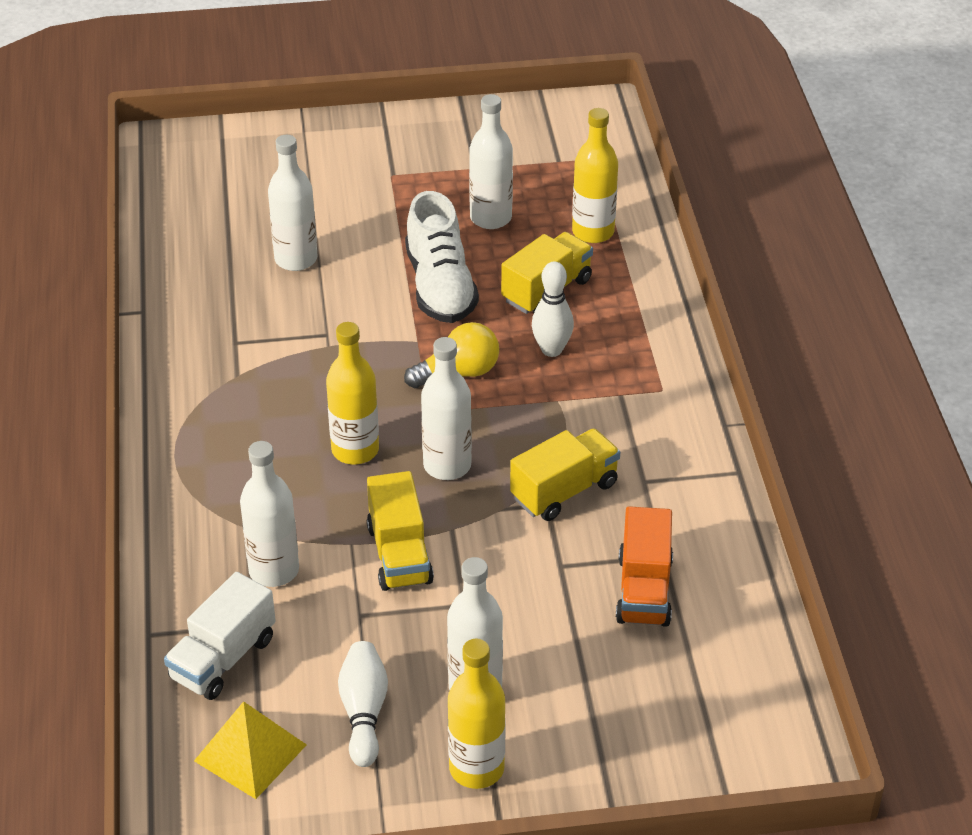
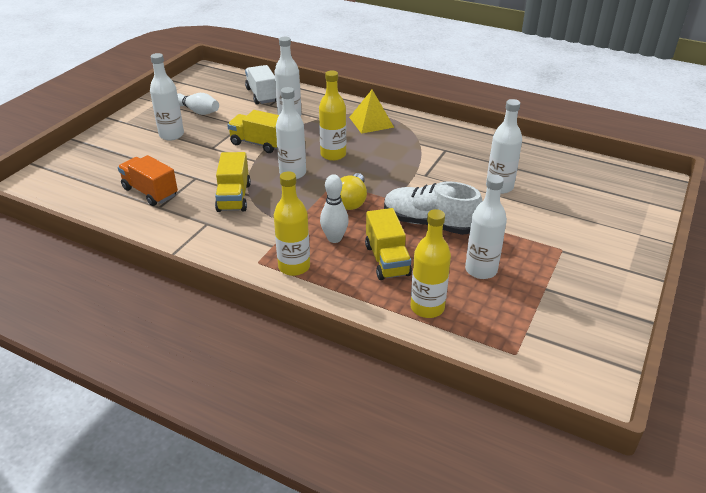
camera: 125 degrees right, 5 degrees down
yellow pyramid [194,701,307,799] -> yellow pyramid moved to [349,90,394,134]
yellow bottle [448,638,506,789] -> yellow bottle moved to [274,171,310,276]

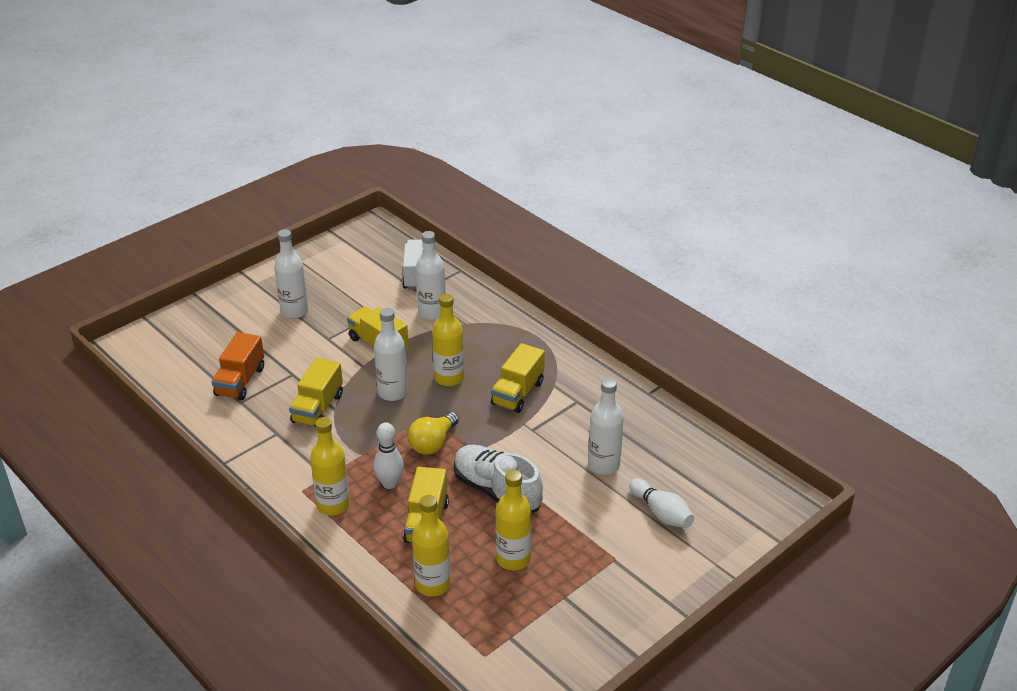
camera: 20 degrees right, 0 degrees up
orange truck [118,155,178,206] -> orange truck turned 135 degrees counterclockwise [211,332,264,400]
white bowling pin [177,93,219,115] -> white bowling pin moved to [629,478,694,528]
yellow pyramid [349,90,394,134] -> none
white bottle [465,174,507,279] -> yellow bottle [496,470,532,570]
none -> yellow truck [491,343,545,413]

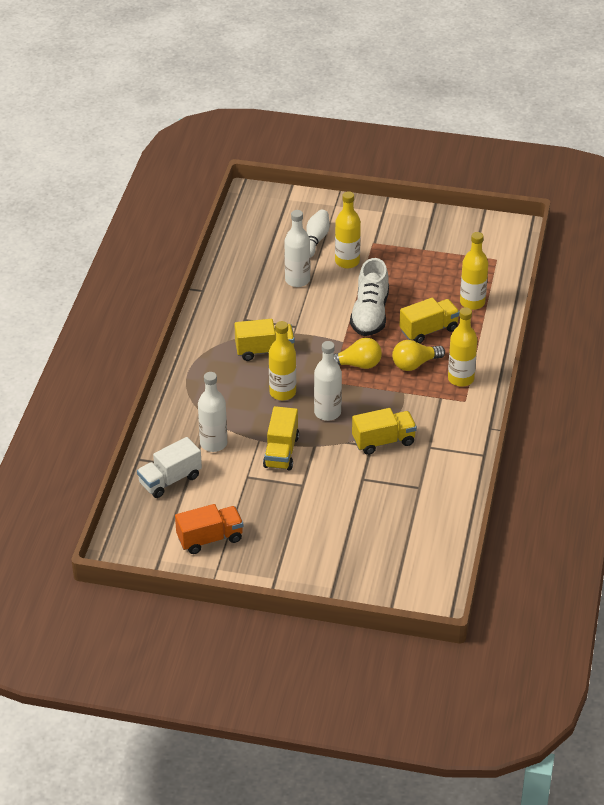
camera: 125 degrees left, 5 degrees up
orange truck [211,332,264,400] -> orange truck moved to [175,504,243,554]
white bottle [274,229,308,319] -> none
white bowling pin [373,422,404,489] -> yellow light bulb [392,340,445,371]
yellow bottle [496,470,532,570] -> yellow bottle moved to [335,191,361,268]

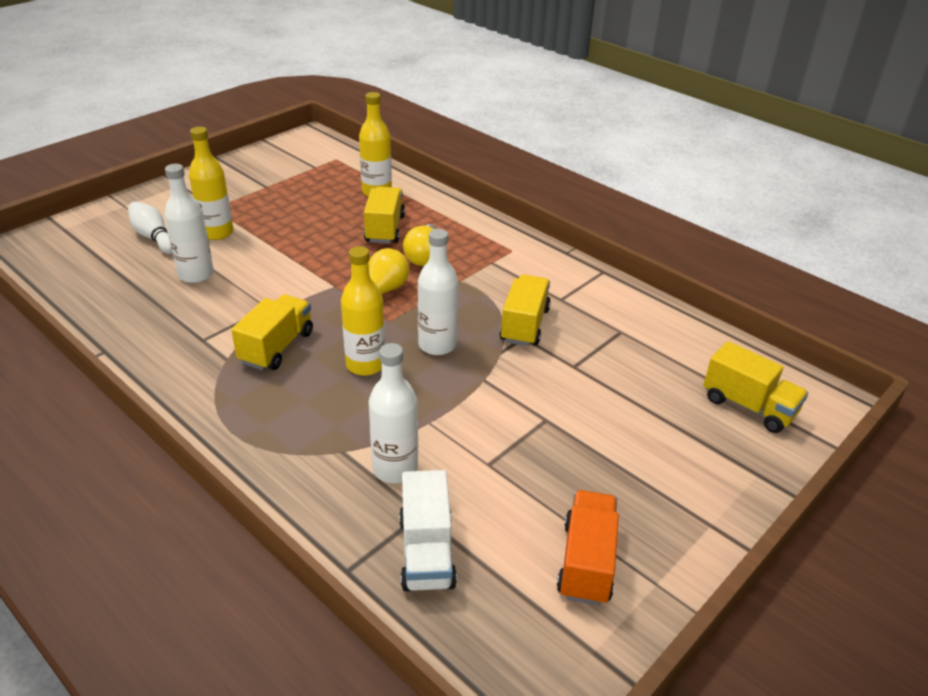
camera: 60 degrees left, 5 degrees down
yellow truck [263,406,299,471] -> yellow truck moved to [703,341,808,433]
white shoe [350,258,389,336] -> none
yellow bottle [448,307,477,387] -> none

